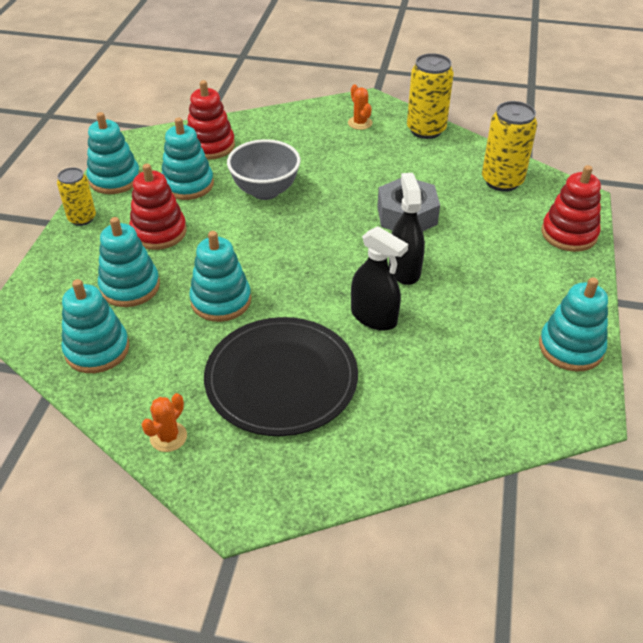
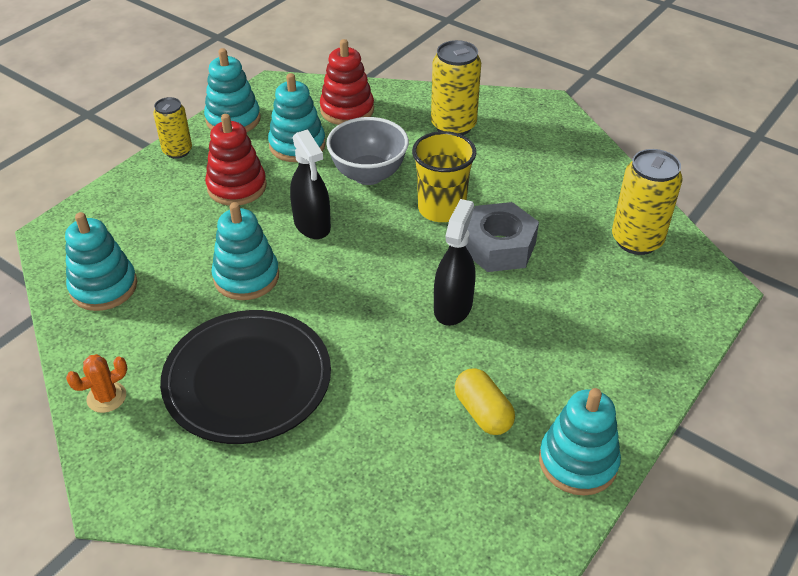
camera: 25 degrees right, 0 degrees up
turquoise stacking toy [98,217,160,307] -> none
orange cactus [348,84,372,130] -> none
black spray bottle [351,226,408,331] -> black spray bottle moved to [290,129,331,239]
yellow can [407,53,454,139] -> yellow can moved to [431,40,481,135]
red stacking toy [542,165,601,252] -> none
none -> yellow cup [412,131,476,222]
none -> yellow capsule [455,368,515,435]

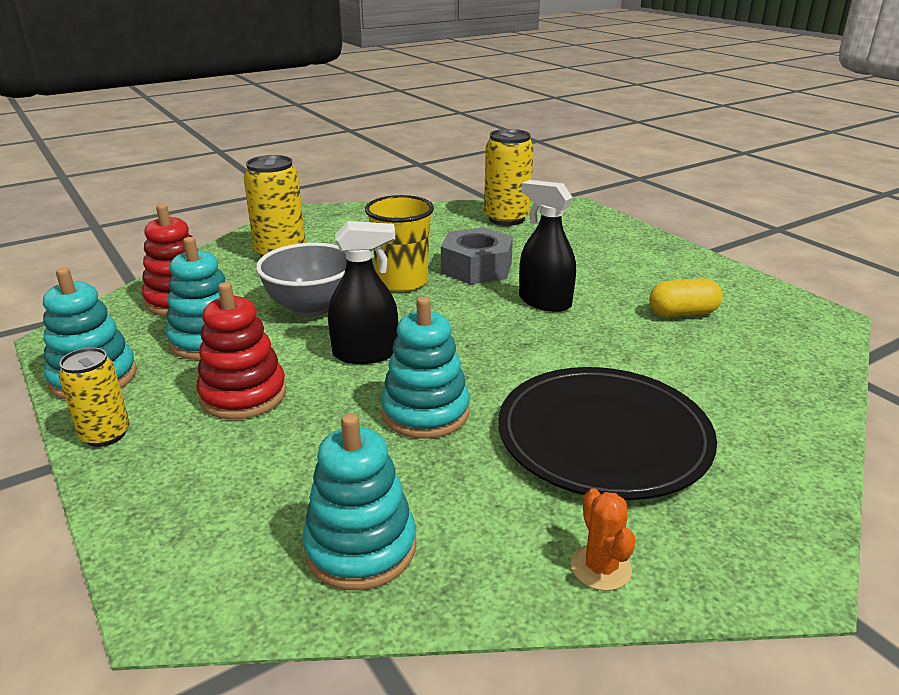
camera: 70 degrees left, 15 degrees down
turquoise stacking toy [539,388,621,496] -> none

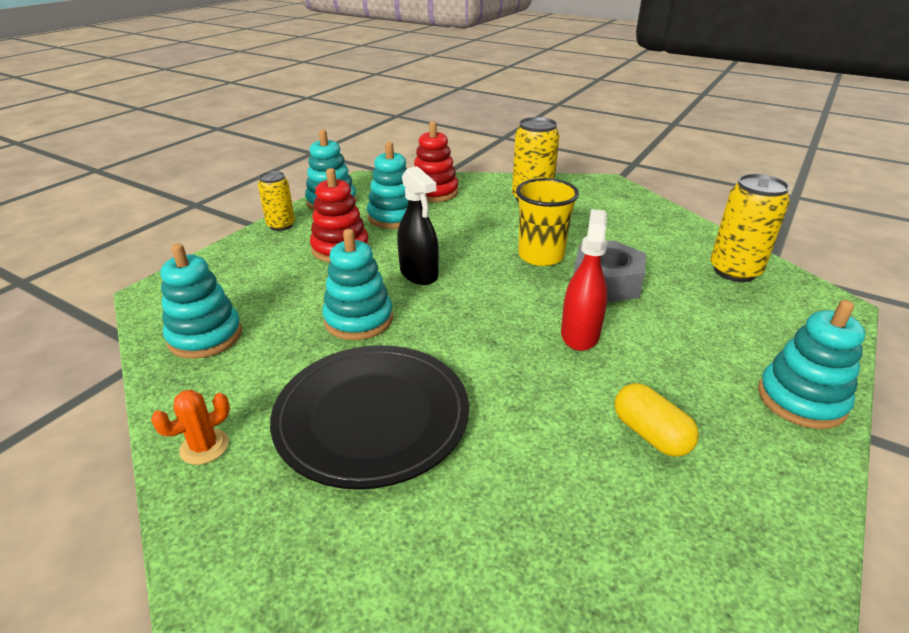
camera: 65 degrees right, 5 degrees up
grey bowl [256,243,347,317] -> none
black spray bottle [519,180,576,312] -> red spray bottle [561,209,608,351]
none -> turquoise stacking toy [758,300,865,429]

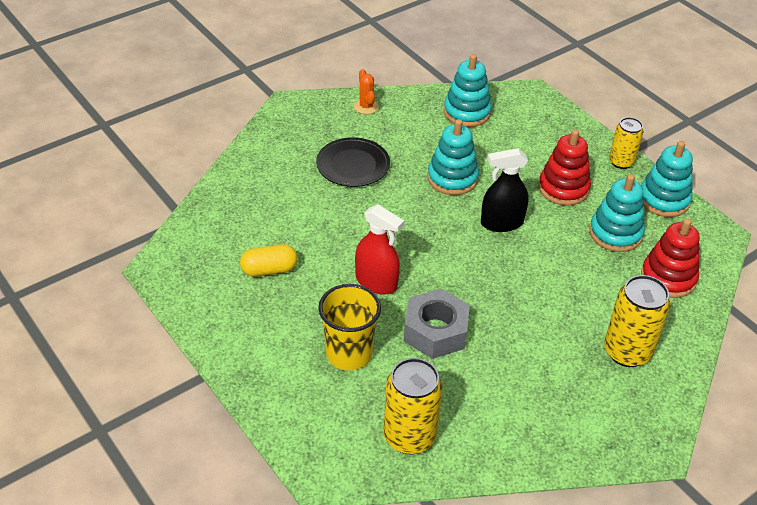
camera: 110 degrees right, 10 degrees up
black plate [270,345,469,490] -> black plate [316,137,390,187], size x0.64
yellow cup [516,178,579,266] -> yellow cup moved to [318,284,381,370]
turquoise stacking toy [758,300,865,429] -> none

